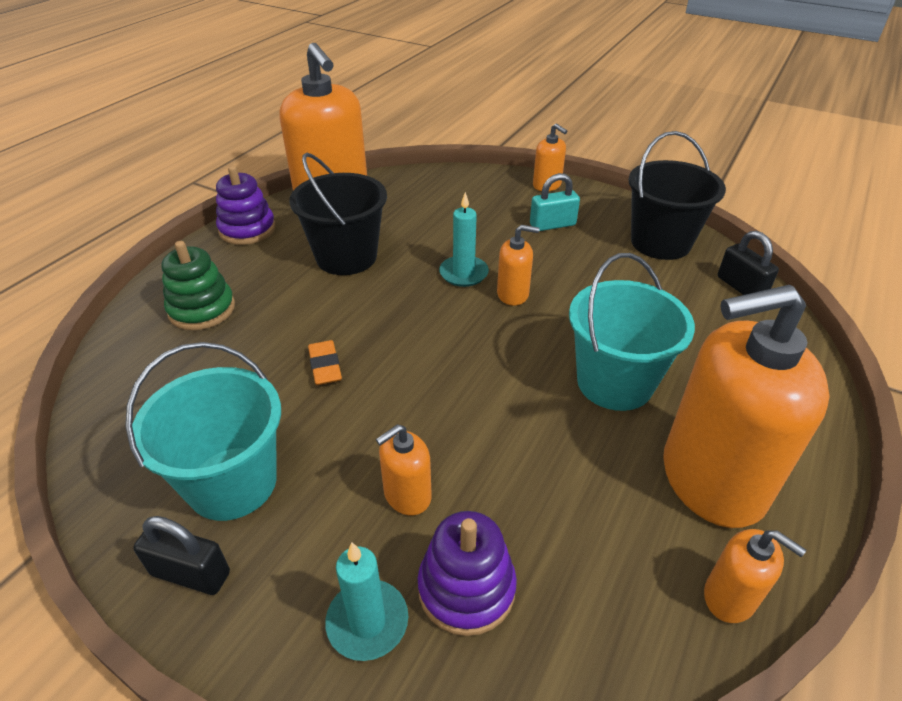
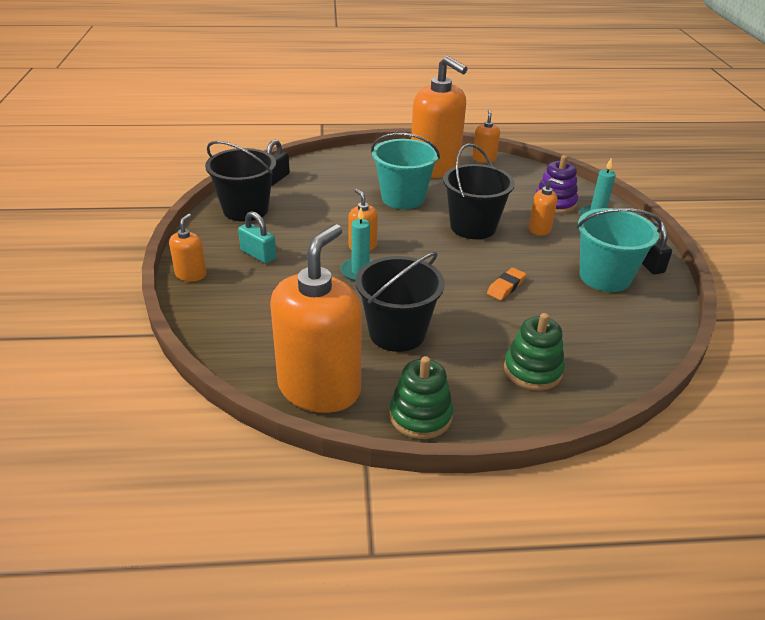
camera: 125 degrees left, 5 degrees down
purple stacking toy [216,166,276,245] -> green stacking toy [390,356,454,439]
none -> black bucket [443,143,515,239]

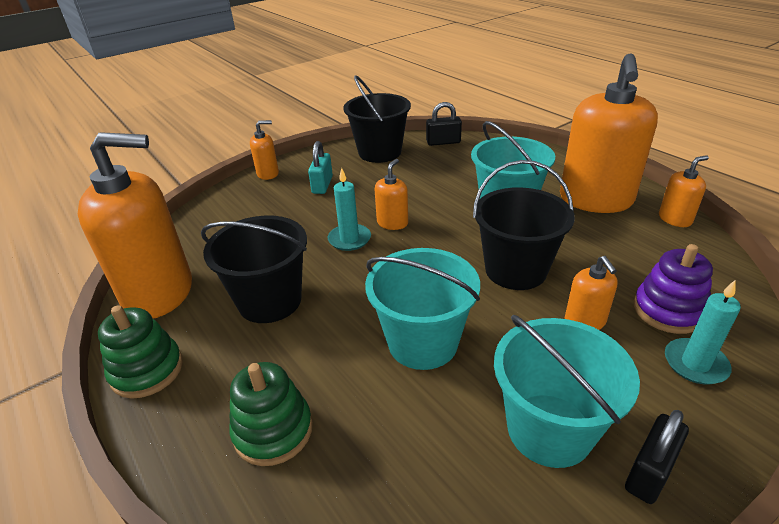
camera: 60 degrees right, 0 degrees up
orange eraser [487,268,526,300] -> turquoise bucket [365,248,480,370]

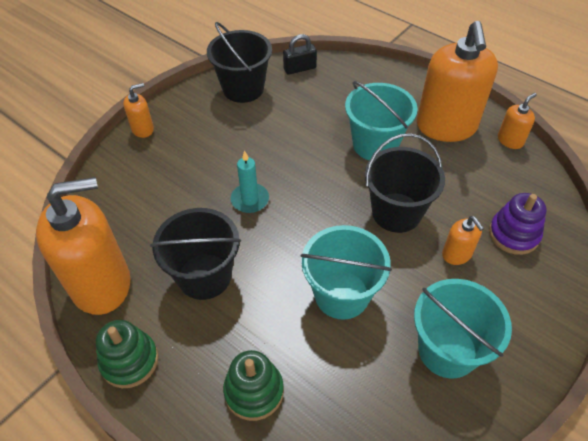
camera: 15 degrees left, 15 degrees up
turquoise padlock [308,141,333,194] -> none
orange soap dispenser [375,159,408,230] -> none
black padlock [625,410,689,504] -> none
turquoise candle [665,280,741,384] -> none

